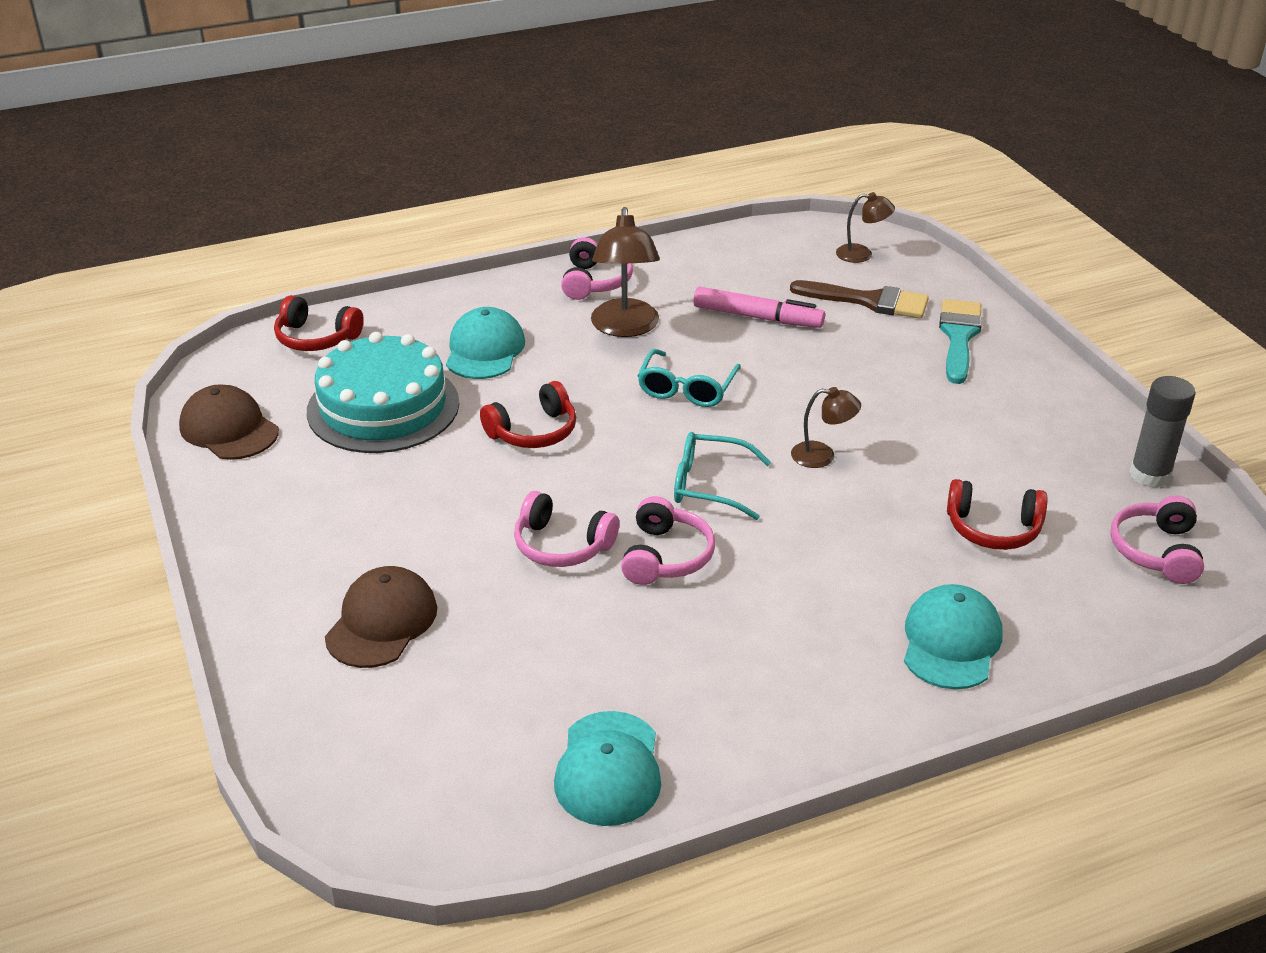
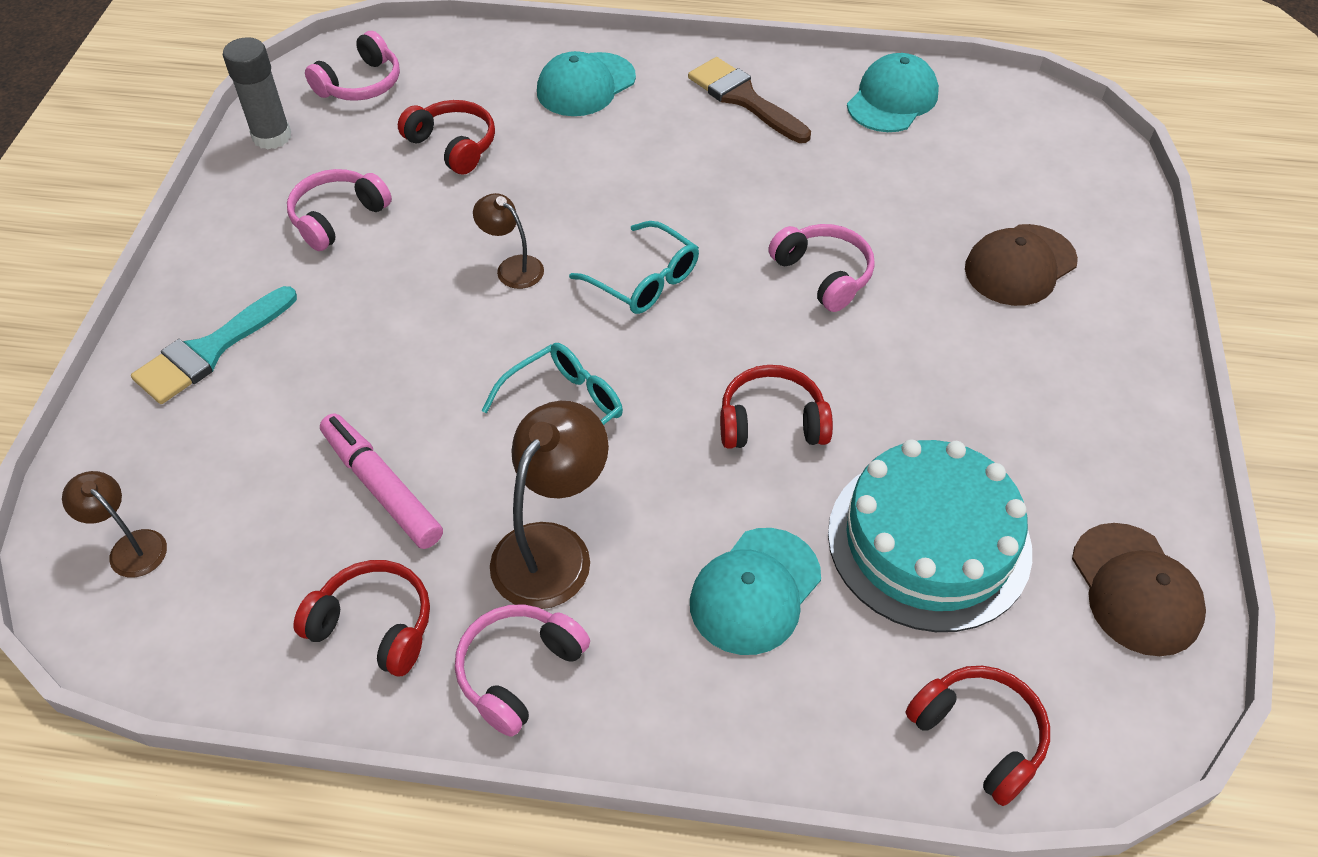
camera: 150 degrees left, 15 degrees up
pink headphones [621,496,715,585] -> pink headphones moved to [287,169,392,251]
brown brush [790,280,929,318] -> brown brush moved to [688,57,811,143]
none -> red headphones [294,560,430,676]

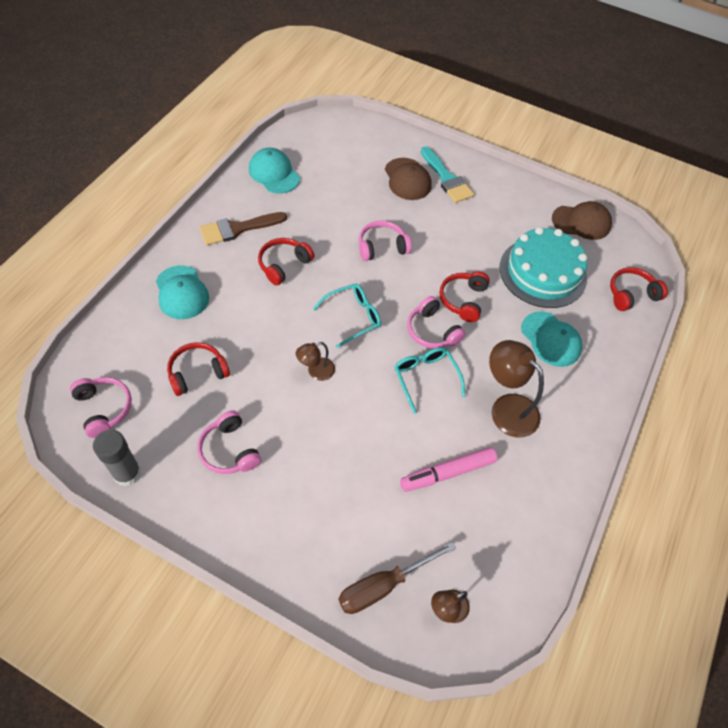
camera: 75 degrees left, 5 degrees up
turquoise brush [131,286,297,404] -> turquoise brush moved to [421,146,474,203]
red headphones [294,560,430,676] -> red headphones moved to [258,238,315,286]
pink headphones [455,604,590,737] -> pink headphones moved to [407,296,466,349]
none -> brown screwdriver [338,542,456,614]

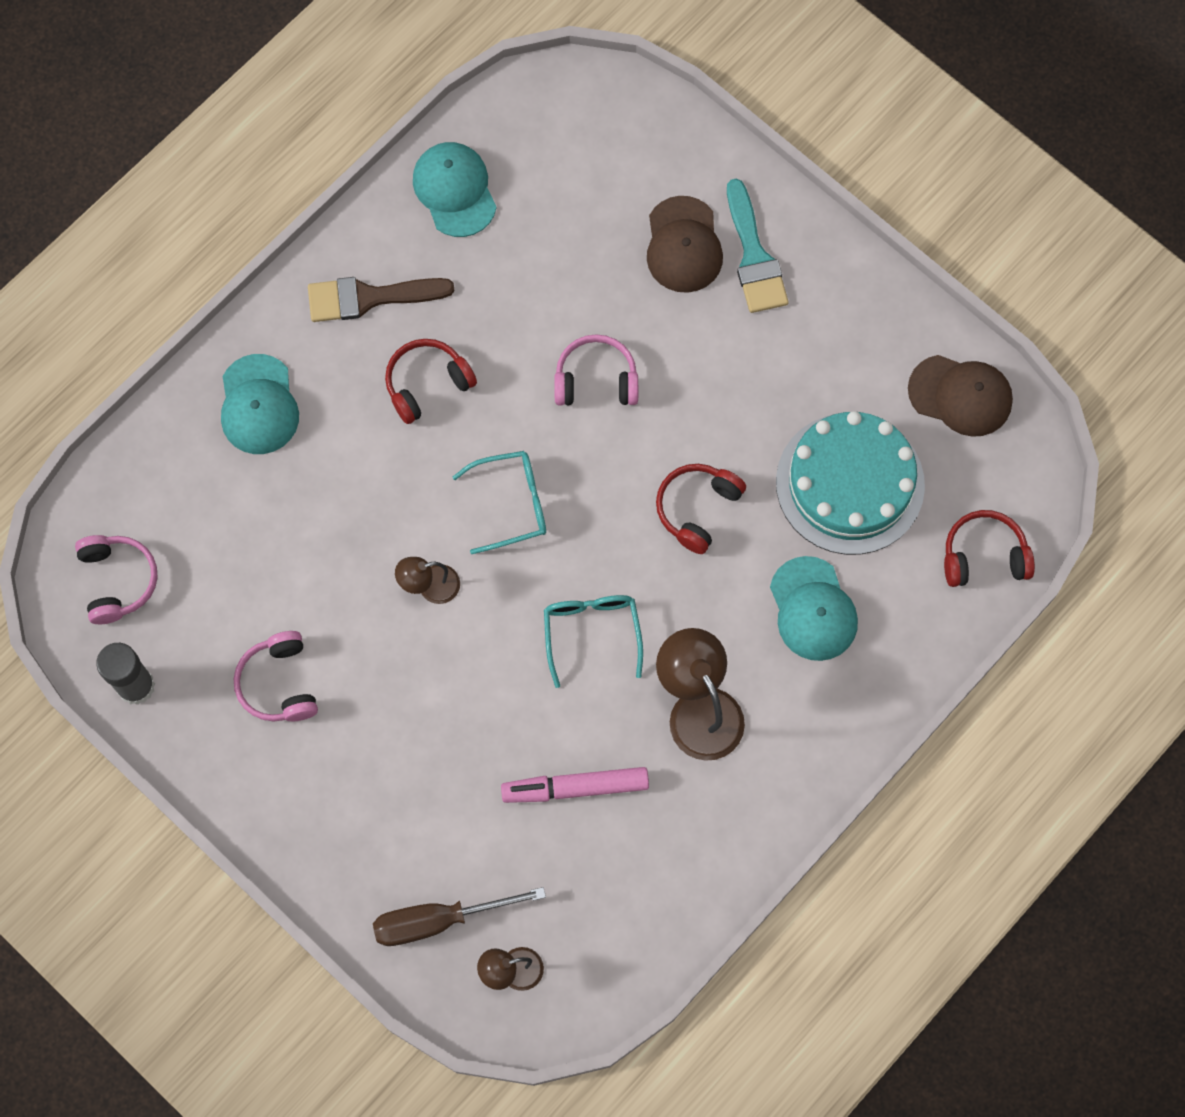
camera: 20 degrees right, 15 degrees up
red headphones [167,342,230,396] -> none
pink headphones [407,296,466,349] -> none

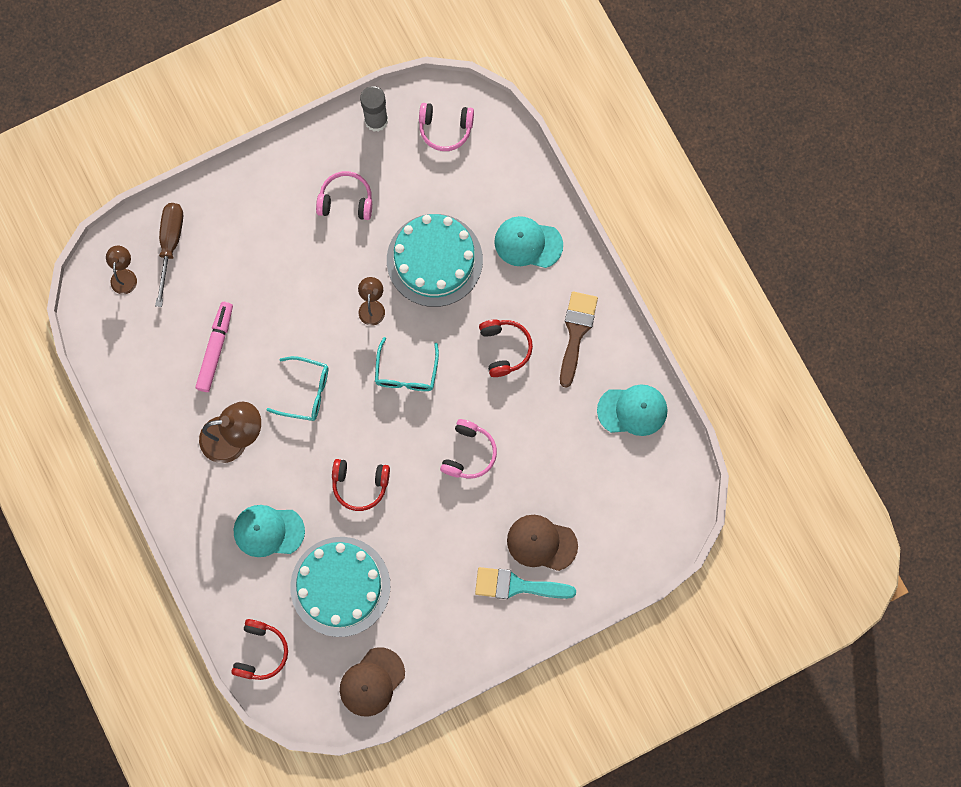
camera: 110 degrees right, 5 degrees up
red headphones [656,464,746,554] -> red headphones turned 135 degrees clockwise [332,459,390,511]
none -> turquoise cake [387,214,483,307]

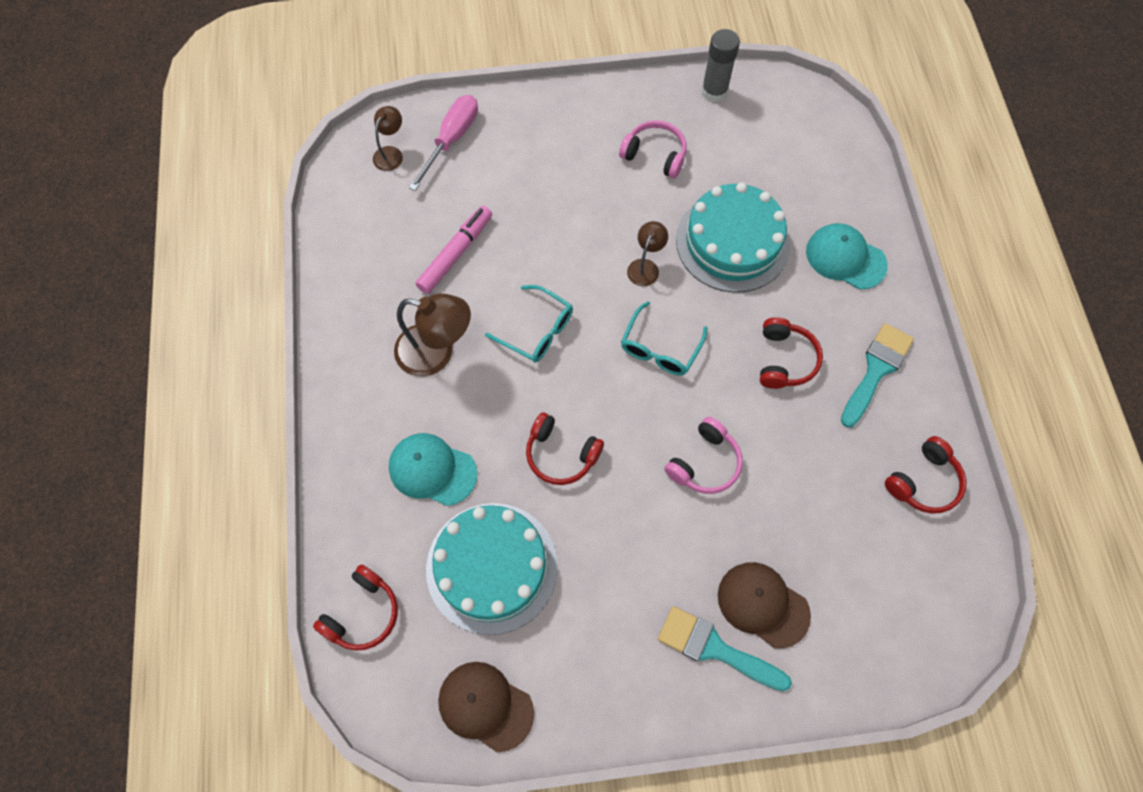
camera: 20 degrees right, 10 degrees down
brown screwdriver [155,203,183,307] -> pink screwdriver [409,95,478,191]
brown cap [340,647,405,717] -> brown cap turned 60 degrees clockwise [438,662,534,752]
pink headphones [419,103,474,151] -> none
brown brush [560,291,598,388] -> turquoise brush [841,323,914,428]
turquoise cap [597,385,667,436] -> red headphones [885,436,967,514]

